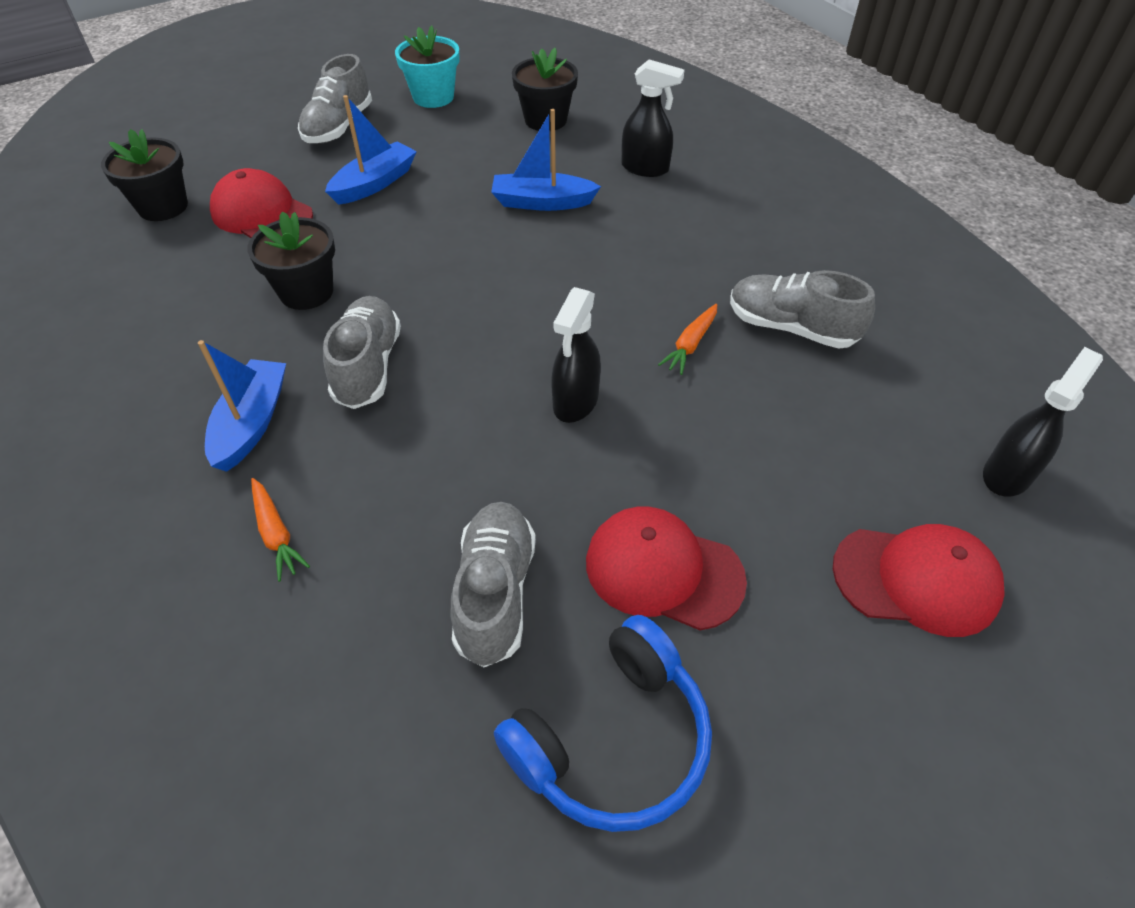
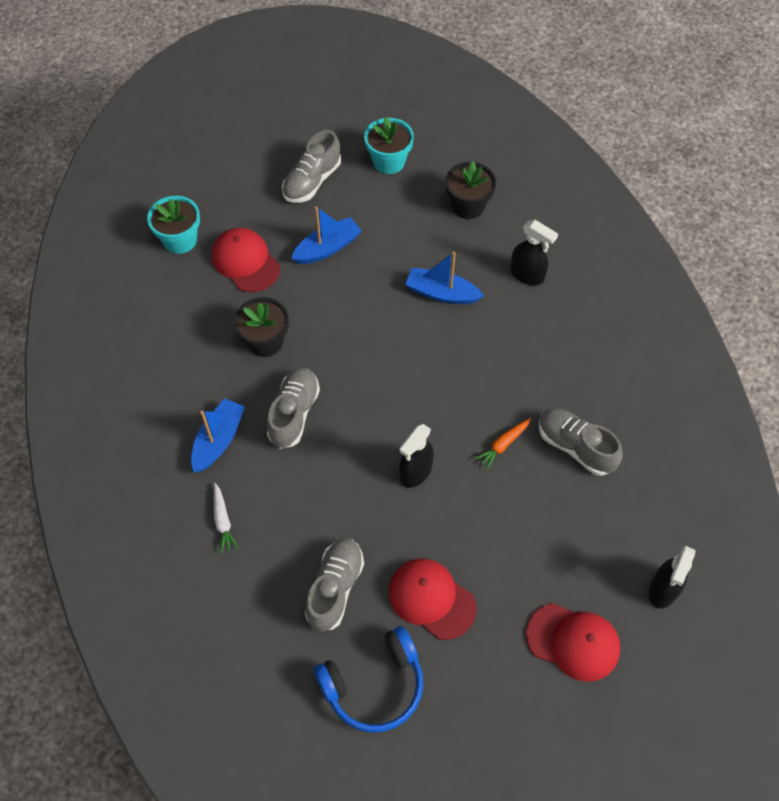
camera: 15 degrees right, 10 degrees up
black flower pot [101,129,188,221] -> turquoise flower pot [147,196,200,254]
orange carrot [251,478,310,582] -> white carrot [214,483,239,553]
black spray bottle [983,347,1103,497] -> black spray bottle turned 150 degrees clockwise [649,546,696,608]

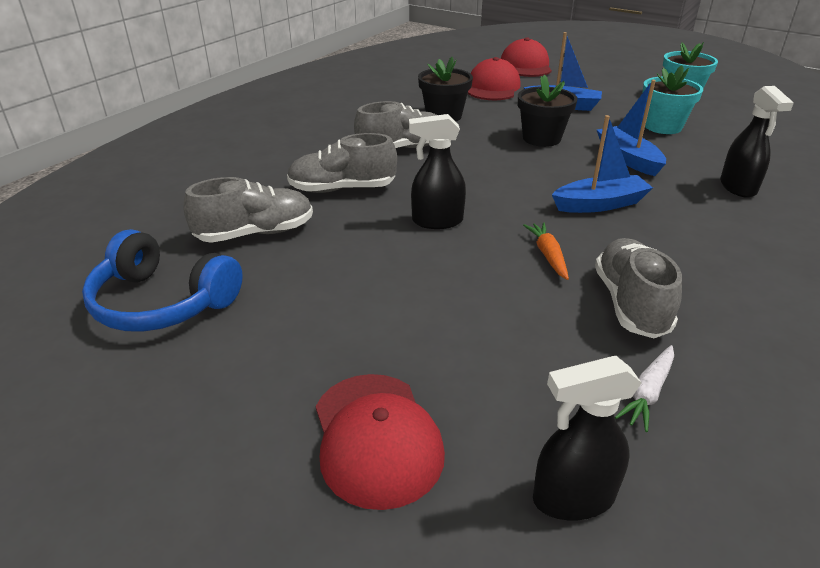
camera: 50 degrees right, 25 degrees down
turquoise flower pot [147,196,200,254] -> turquoise flower pot moved to [642,65,703,134]
blue boat [191,398,245,472] -> blue boat moved to [552,115,653,213]
white carrot [214,483,239,553] -> white carrot moved to [615,345,674,432]
grey shoe [282,130,341,203] -> grey shoe moved to [287,133,397,193]
red cap [389,559,477,640] -> red cap moved to [501,38,552,77]
black flower pot [445,161,496,219] -> black flower pot moved to [518,75,578,147]
orange carrot [475,418,531,470] -> orange carrot turned 75 degrees clockwise [523,222,569,280]

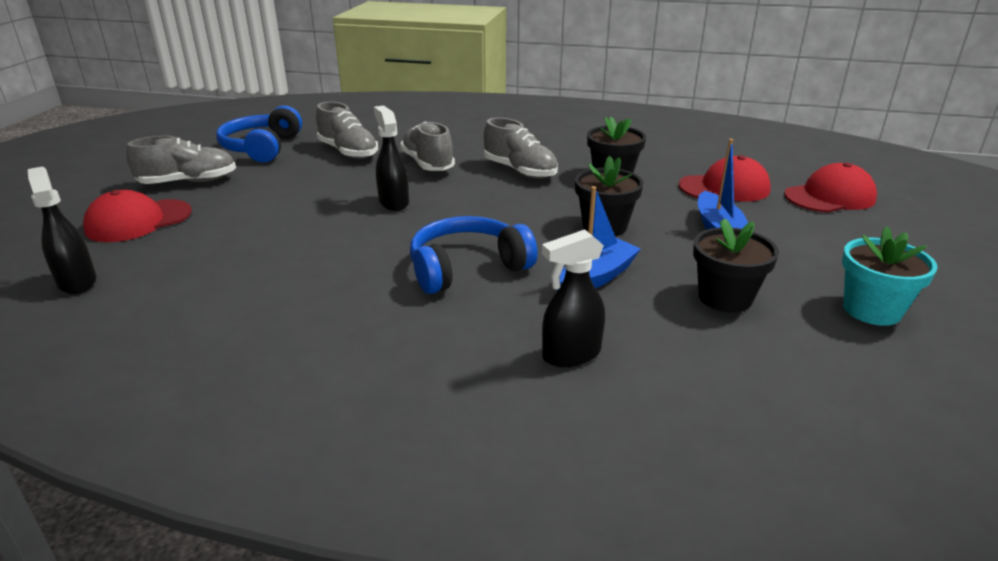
camera: 70 degrees right, 5 degrees down
orange carrot [523,222,569,280] -> none
blue boat [552,115,653,213] -> blue headphones [410,216,538,294]
grey shoe [595,238,682,338] -> grey shoe moved to [126,136,236,184]
white carrot [615,345,674,432] -> none
turquoise flower pot [642,65,703,134] -> black flower pot [693,218,779,313]

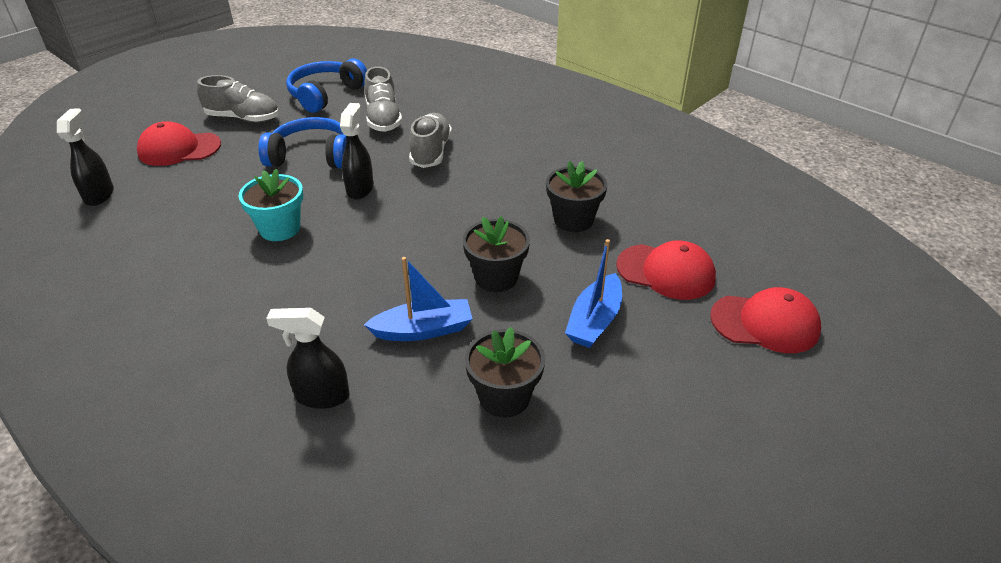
camera: 30 degrees right, 10 degrees up
blue headphones [410,216,538,294] -> blue headphones moved to [258,117,347,169]
grey shoe [484,118,558,179] -> none
turquoise flower pot [842,226,938,326] -> turquoise flower pot moved to [238,169,303,241]

